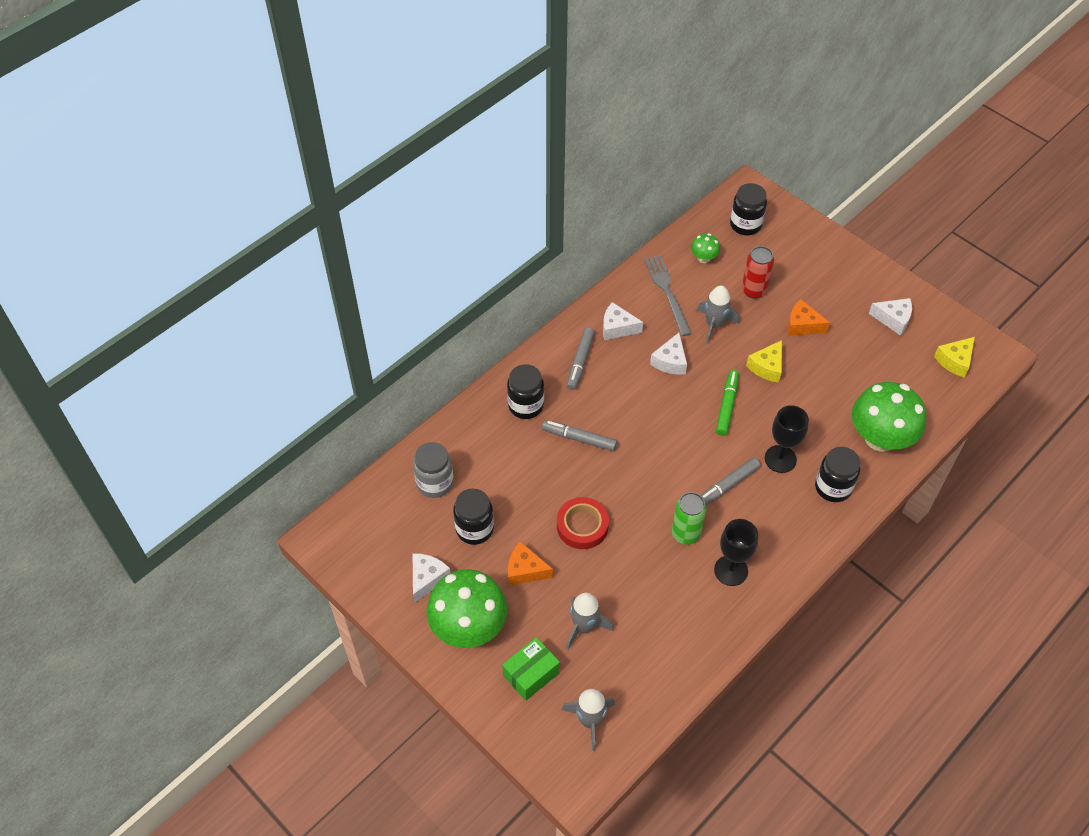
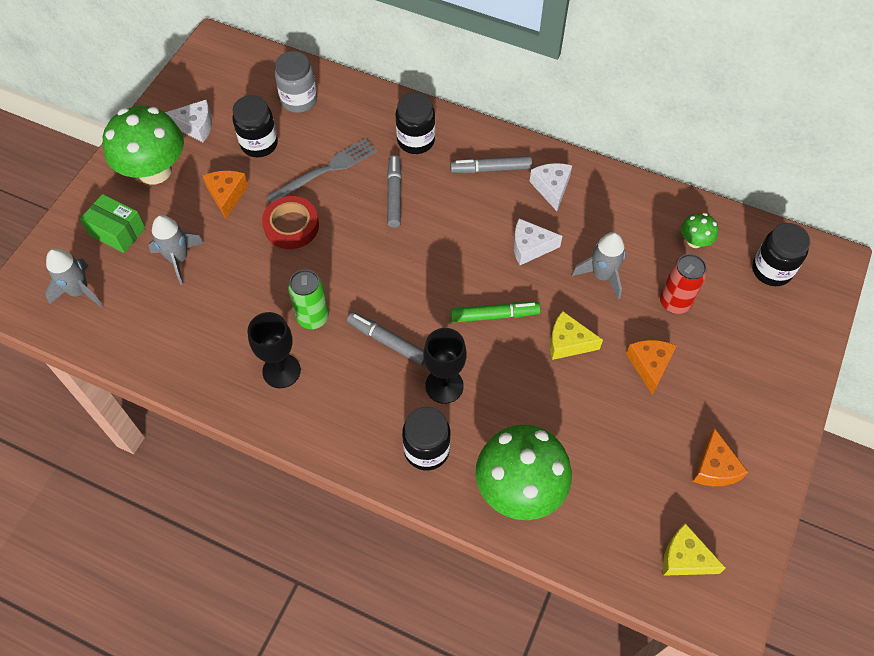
camera: 70 degrees right, 5 degrees up
grey fork [644,255,692,336] -> grey fork moved to [266,138,377,203]
white cheese [869,298,912,336] -> orange cheese [693,428,748,486]

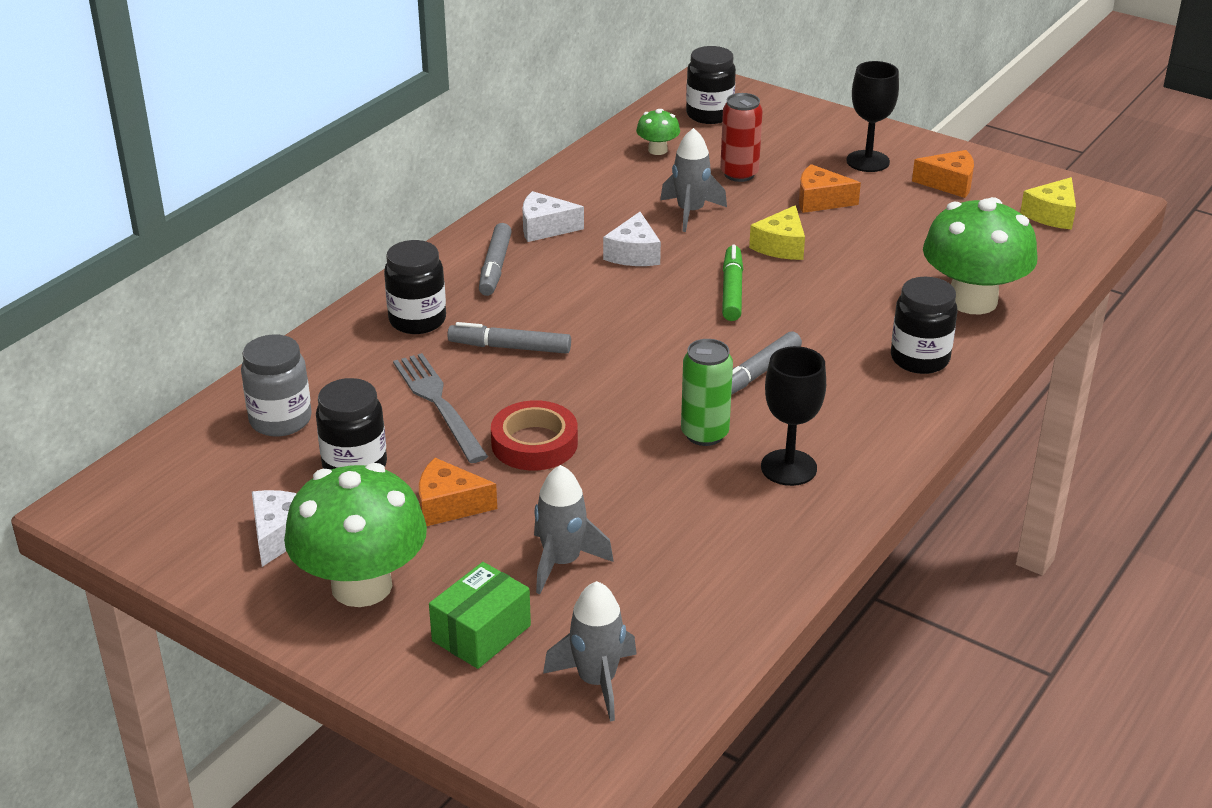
camera: 80 degrees left, 25 degrees down
black goblet [424,328,467,404] -> black goblet moved to [846,61,899,172]

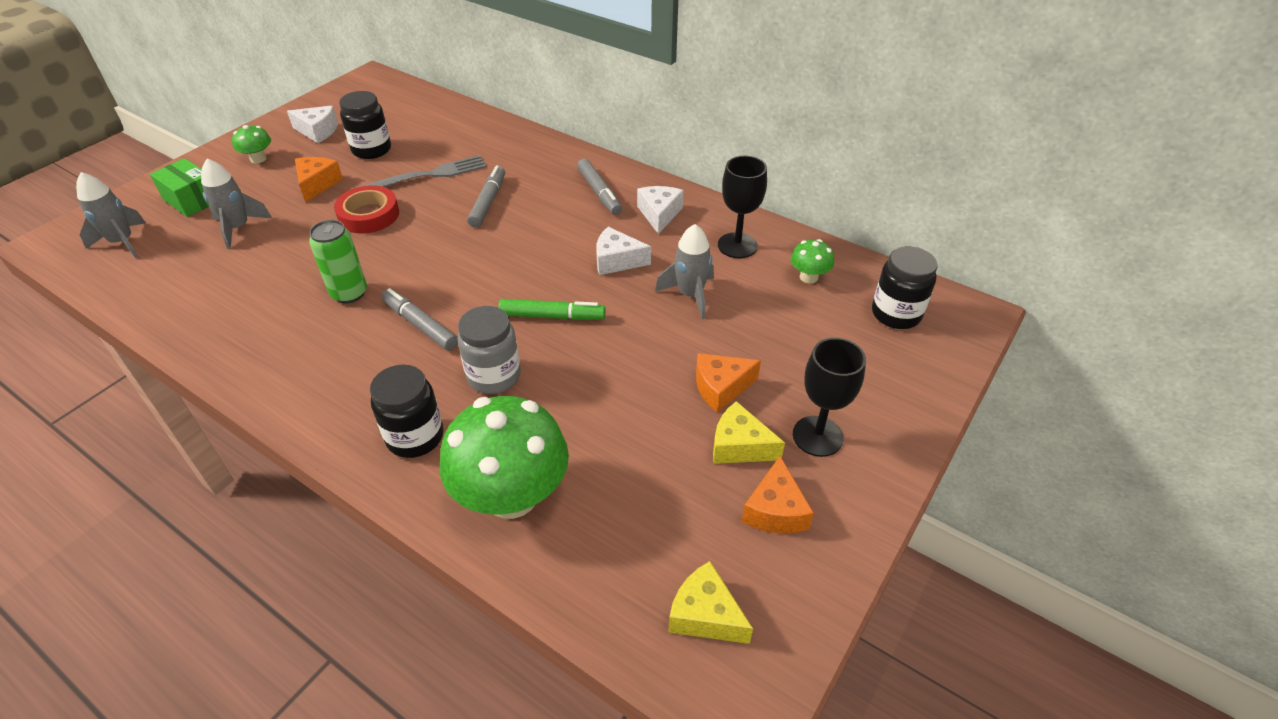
camera: 90 degrees right, 10 degrees up
grey jar [241,335,312,437] -> grey jar moved to [457,306,521,394]
green mushroom [284,463,427,607] -> green mushroom [232,125,271,163], size x0.45
black jar [384,240,446,334] -> none
grey marker [479,223,512,296] -> grey marker turned 120 degrees counterclockwise [577,158,622,215]
red can [720,93,763,182] -> none
yellow cheese [749,205,805,260] -> yellow cheese moved to [713,401,785,464]
black goblet [761,346,826,486] -> black goblet moved to [718,156,767,258]
orange cheese [799,164,861,213] -> orange cheese turned 120 degrees counterclockwise [696,353,761,413]

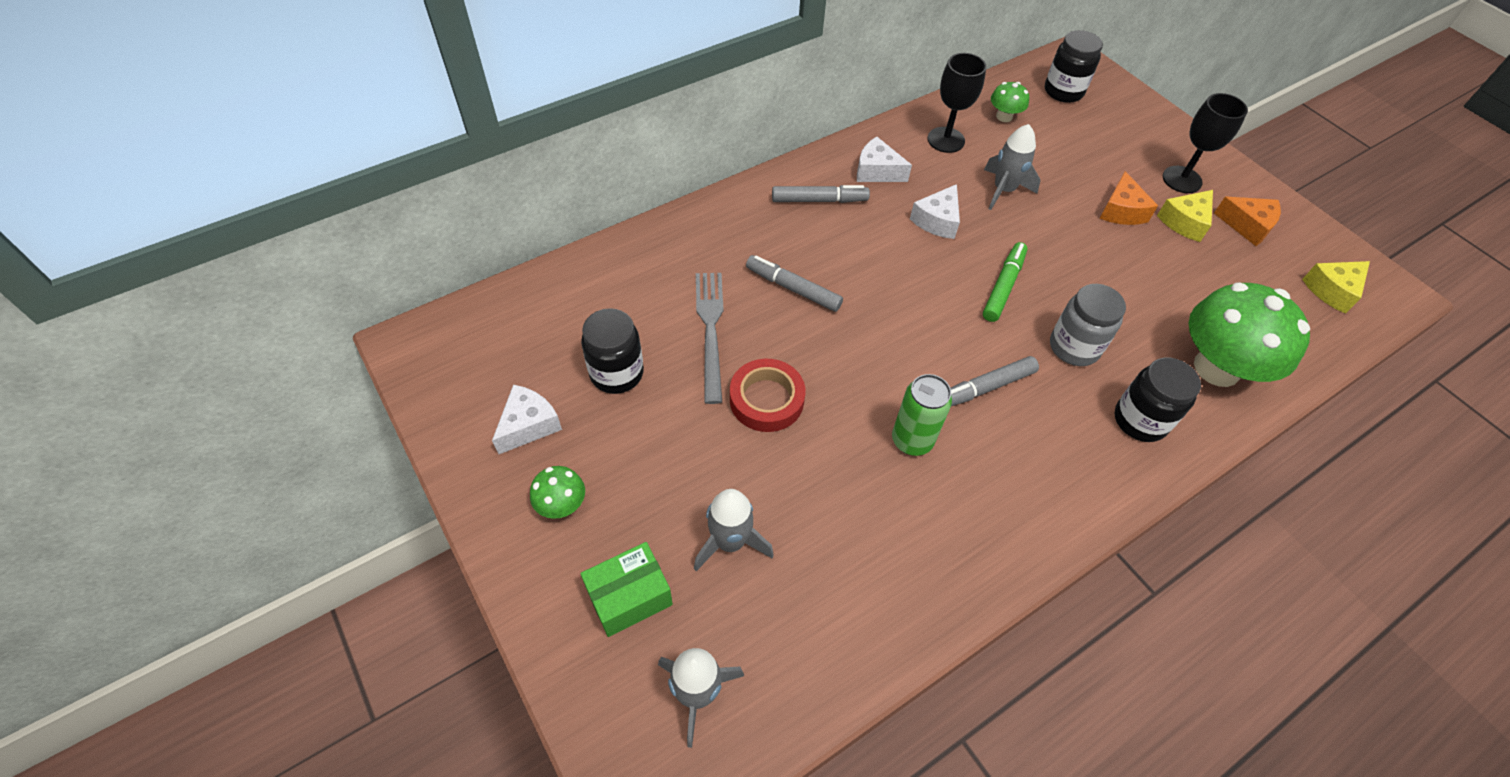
camera: 70 degrees left, 10 degrees up
orange cheese [295,157,343,202] -> none

